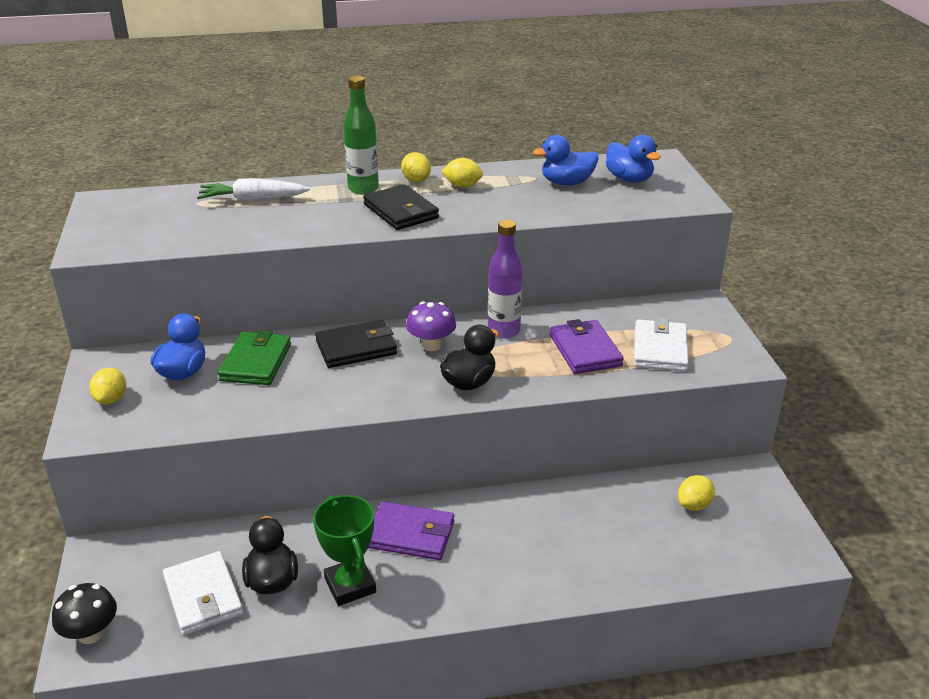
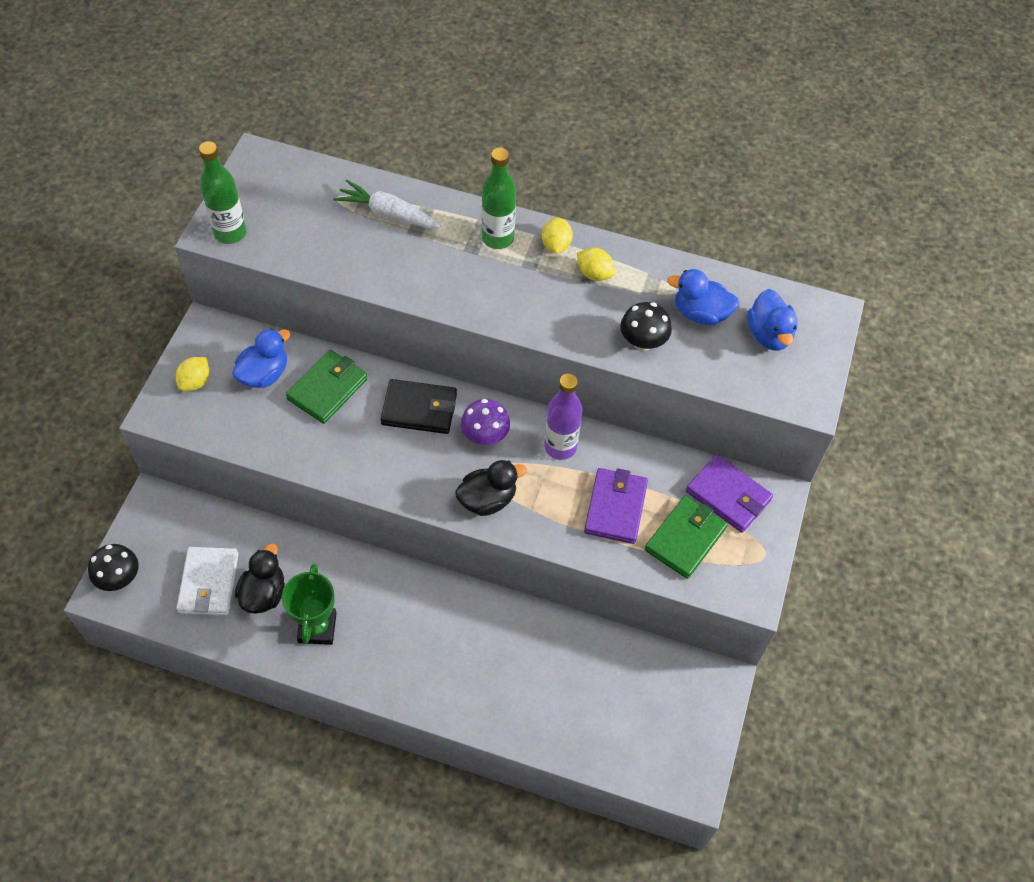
camera: 25 degrees right, 25 degrees up
black wallet [363,184,439,230] -> none
purple wallet [369,501,454,560] -> purple wallet moved to [686,454,773,533]
white wallet [634,318,689,372] -> green wallet [645,496,728,579]
yellow lemon [678,475,715,511] -> none
none -> green bottle [199,141,246,244]
none -> black mushroom [620,302,672,351]

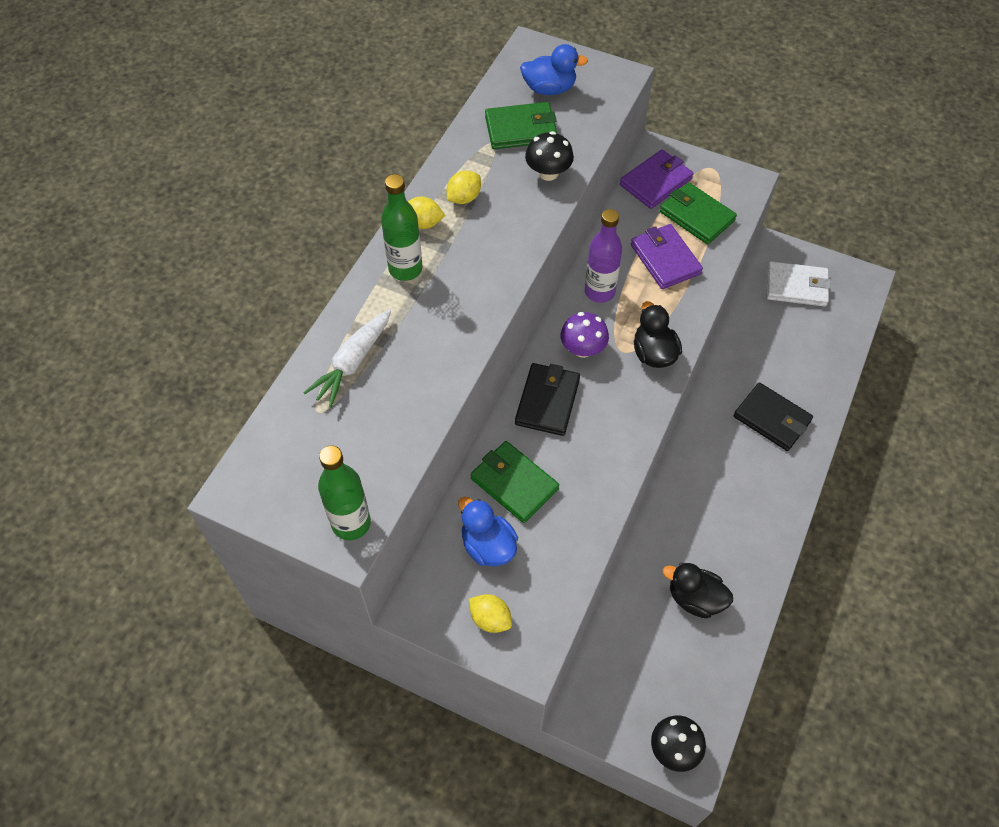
camera: 80 degrees left, 0 degrees up
white wallet [176,547,239,616] -> white wallet moved to [767,261,831,307]
green trophy [282,564,337,645] -> none
purple wallet [584,468,648,544] -> purple wallet turned 45 degrees clockwise [631,224,703,289]
blue duck [667,269,739,325] -> green wallet [485,102,557,149]
none -> black wallet [734,383,813,451]

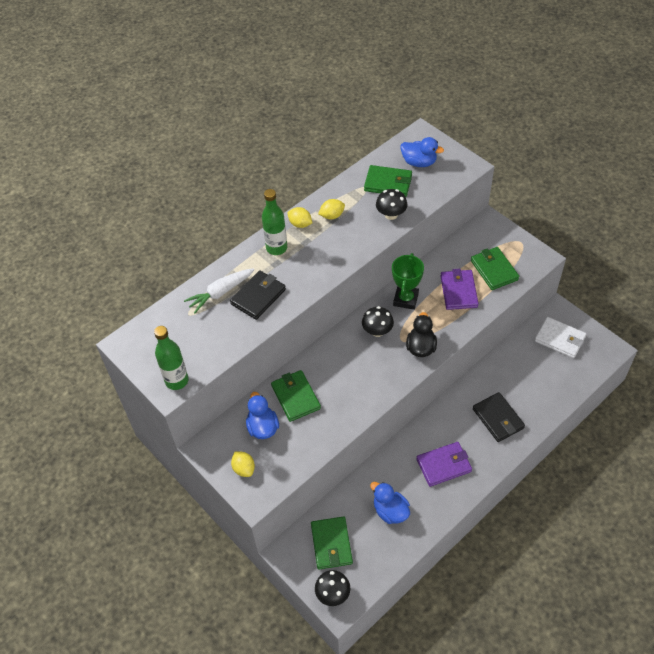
camera: 25 degrees right, 5 degrees down
black wallet [515,363,580,436] -> black wallet moved to [230,270,286,320]
purple mushroom [561,312,609,358] -> black mushroom [362,306,394,337]
purple bottle [585,209,622,303] -> green trophy [392,253,424,310]
purple wallet [620,149,693,209] -> purple wallet moved to [416,442,472,487]
black duck [663,563,733,618] -> blue duck [370,482,410,524]
none -> green wallet [311,516,353,570]

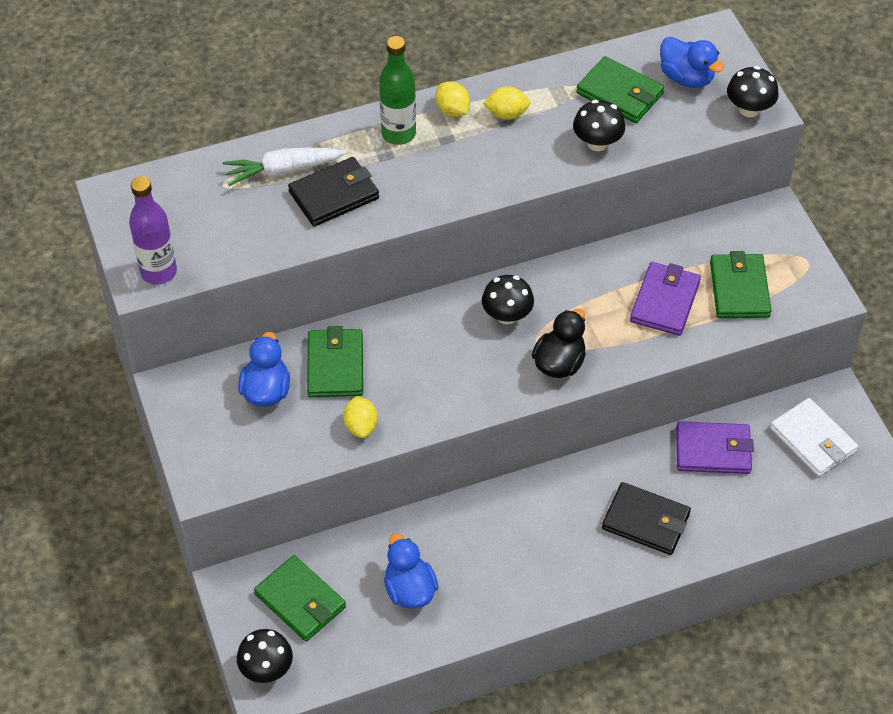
camera: 20 degrees right, 0 degrees up
green bottle [154,326,189,390] -> purple bottle [129,176,177,284]
yellow lemon [231,452,255,477] -> yellow lemon moved to [343,396,378,438]
green wallet [311,516,353,570] -> green wallet turned 60 degrees counterclockwise [254,555,346,642]
green trophy [392,253,424,310] -> none
purple wallet [416,442,472,487] -> purple wallet moved to [676,421,754,474]
black wallet [473,392,525,442] -> black wallet turned 60 degrees counterclockwise [602,482,691,555]
none -> black mushroom [727,66,779,117]

